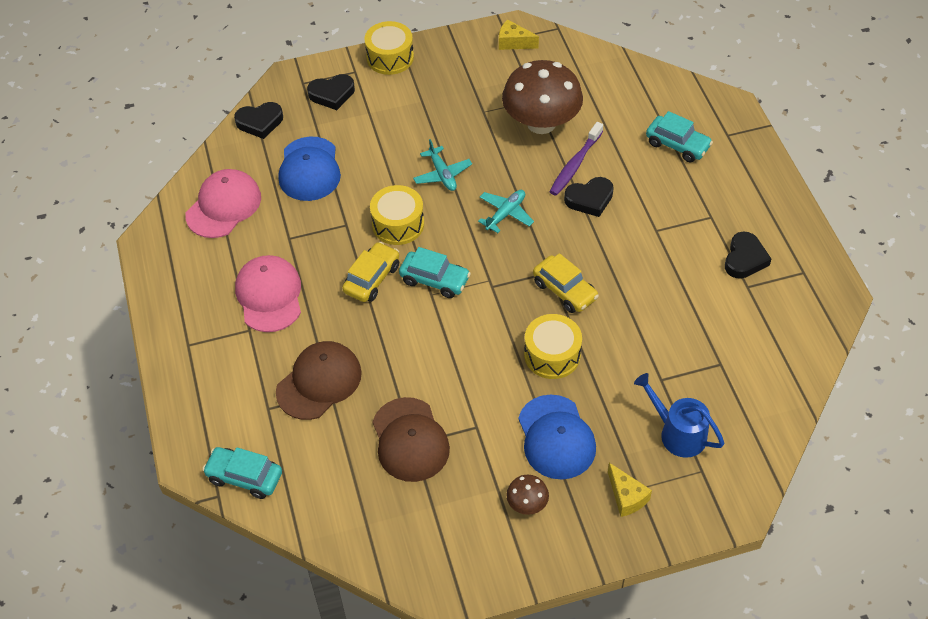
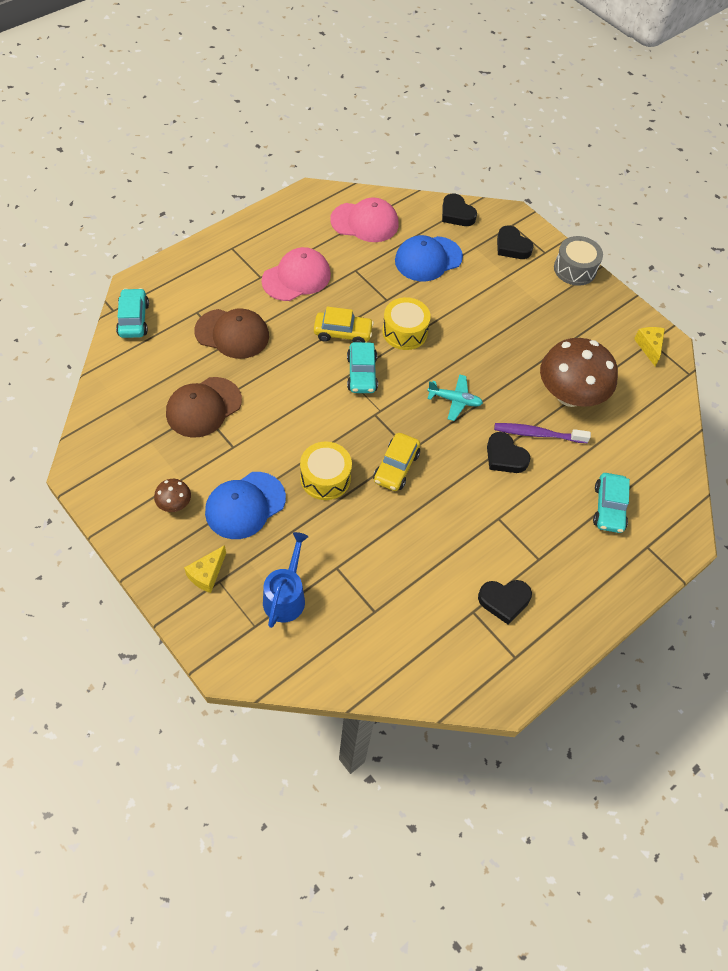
camera: 60 degrees right, 5 degrees up
yellow drum [364,21,414,75] -> grey drum [554,236,603,286]
turquoise plane [413,139,472,191] -> none

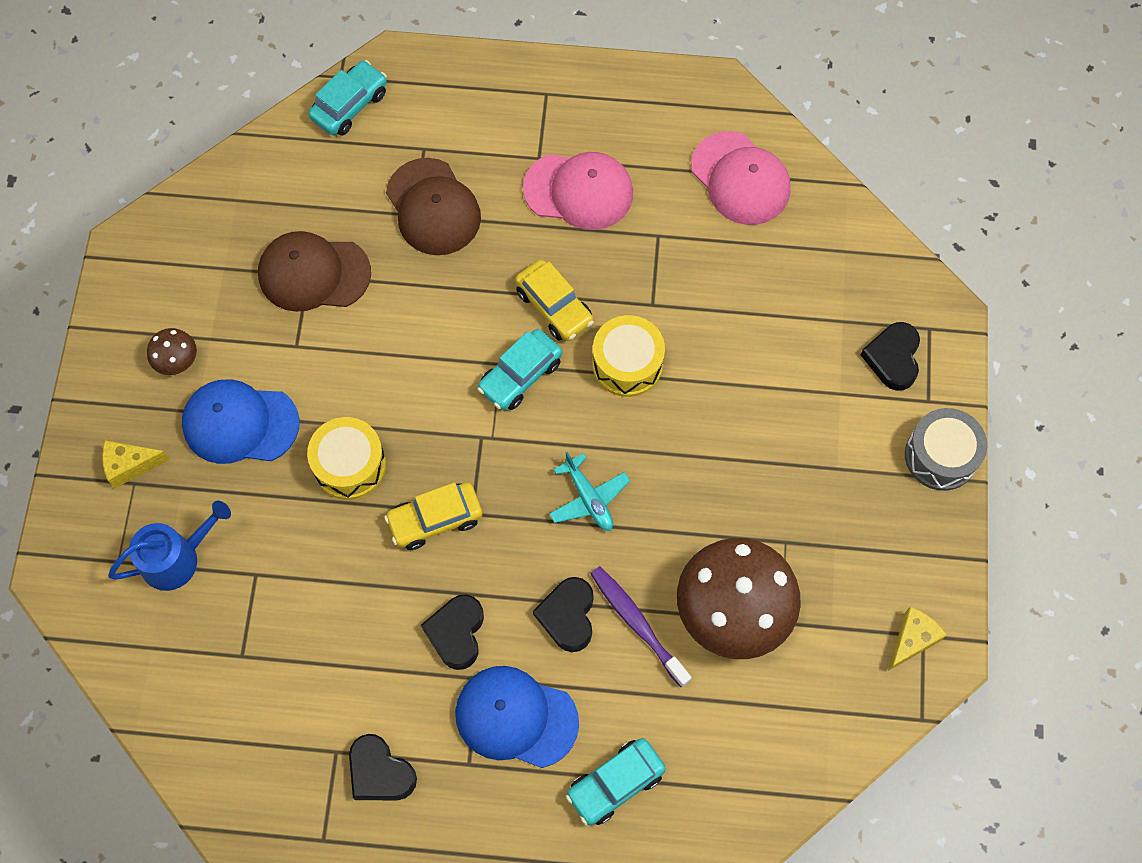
camera: 50 degrees right, 10 degrees up
blue cap [395,235,463,281] -> blue cap moved to [455,666,579,768]
black heart [442,194,477,226] -> black heart moved to [421,595,484,670]

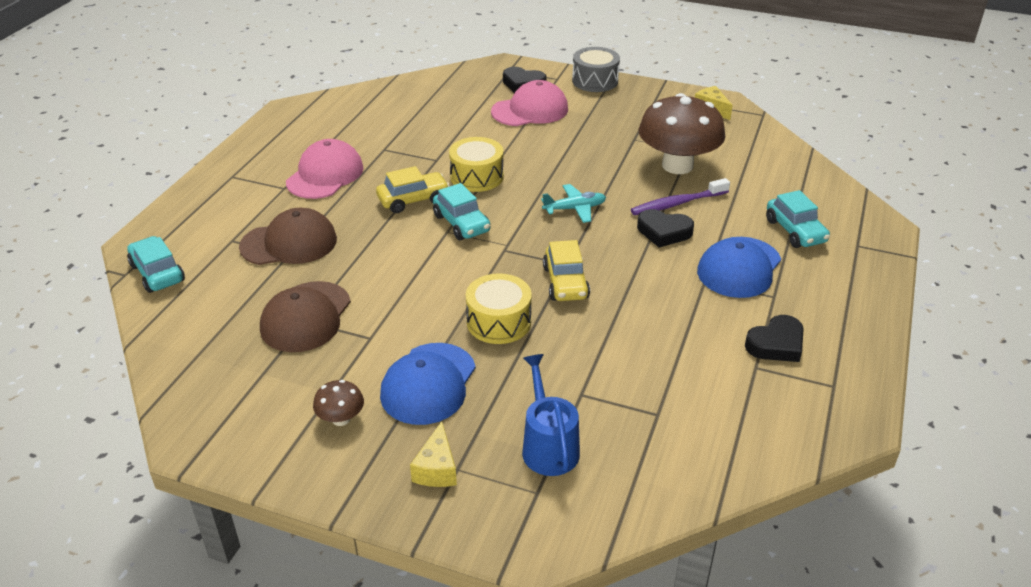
camera: 75 degrees left, 30 degrees down
black heart [421,595,484,670] -> none
pink cap [691,131,791,225] -> pink cap moved to [491,80,568,126]

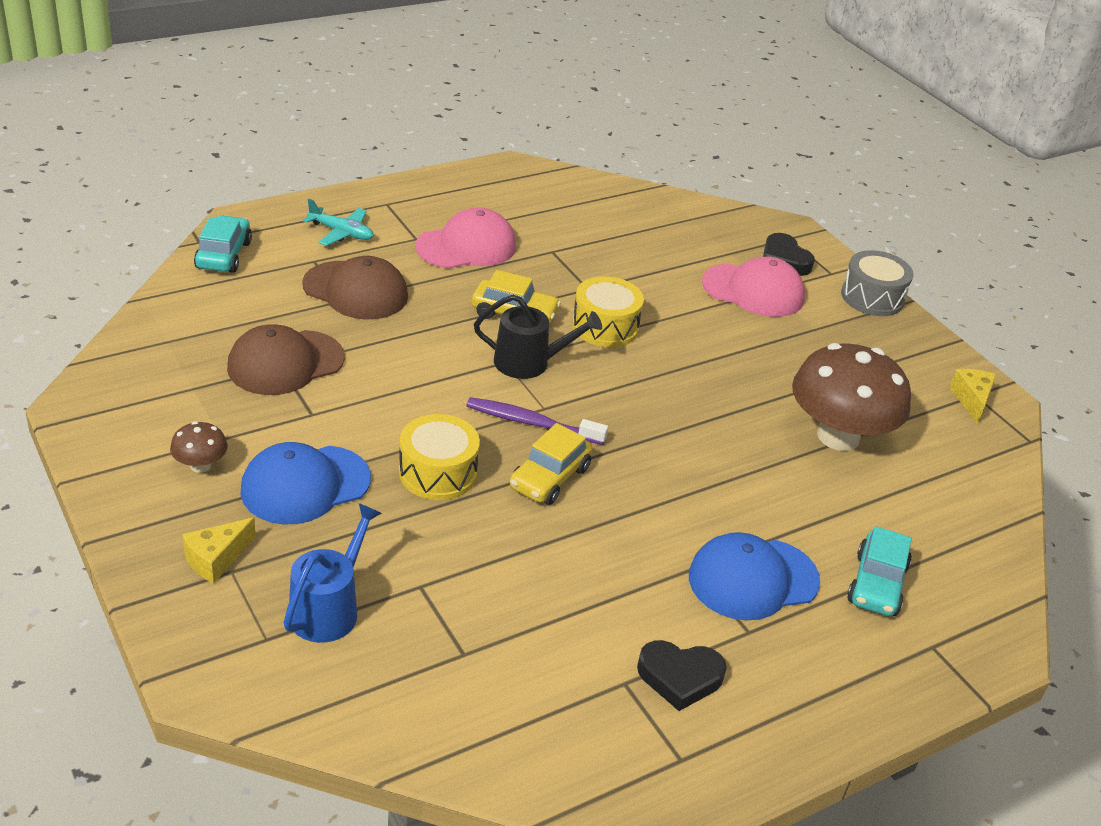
camera: 35 degrees right, 0 degrees up
turquoise car [433,183,491,240] -> black watering can [474,295,602,379]
turquoise plane [541,184,606,223] -> turquoise plane moved to [303,199,374,246]
purple toothbrush [631,178,730,215] -> purple toothbrush moved to [466,397,608,445]
black heart [637,209,694,247] -> none

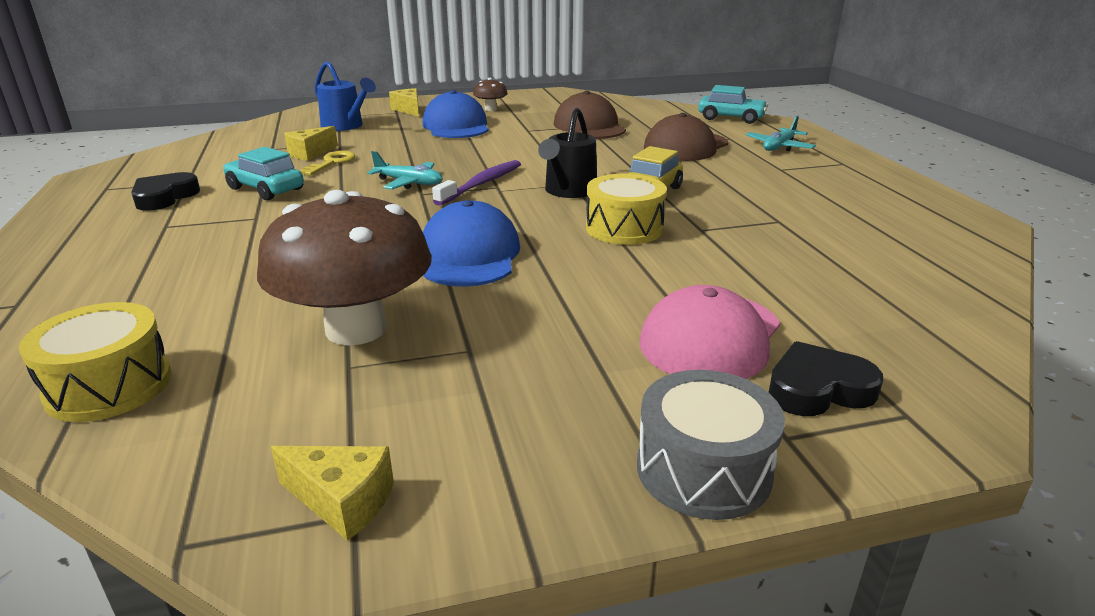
camera: 110 degrees right, 10 degrees down
yellow drum [399,414,480,500] -> yellow drum moved to [19,302,172,422]
pink cap [415,207,516,269] -> none
yellow car [510,423,593,505] -> turquoise plane [367,151,443,190]
blue cap [689,532,820,620] -> blue cap moved to [423,200,520,287]
turquoise car [847,526,912,616] -> turquoise car moved to [223,147,304,200]
none -> yellow cheese [284,126,338,161]
none -> yellow key [300,151,355,176]

